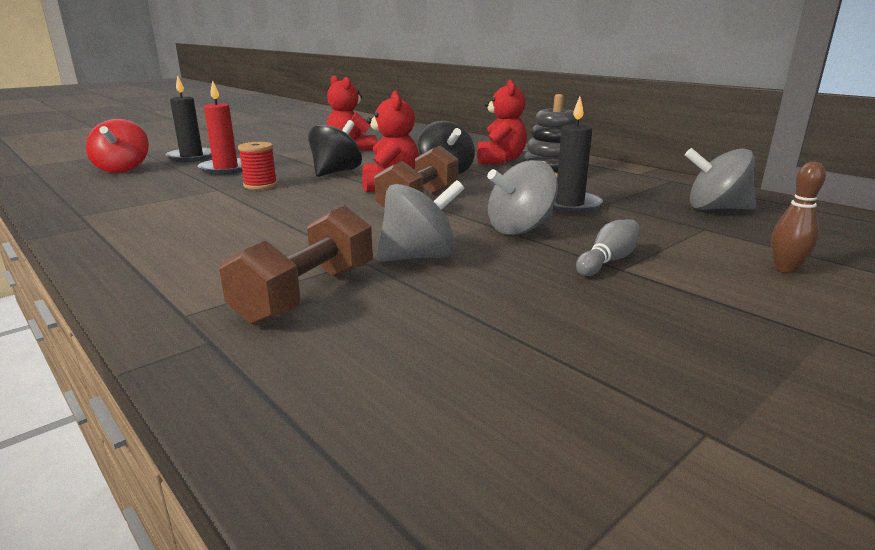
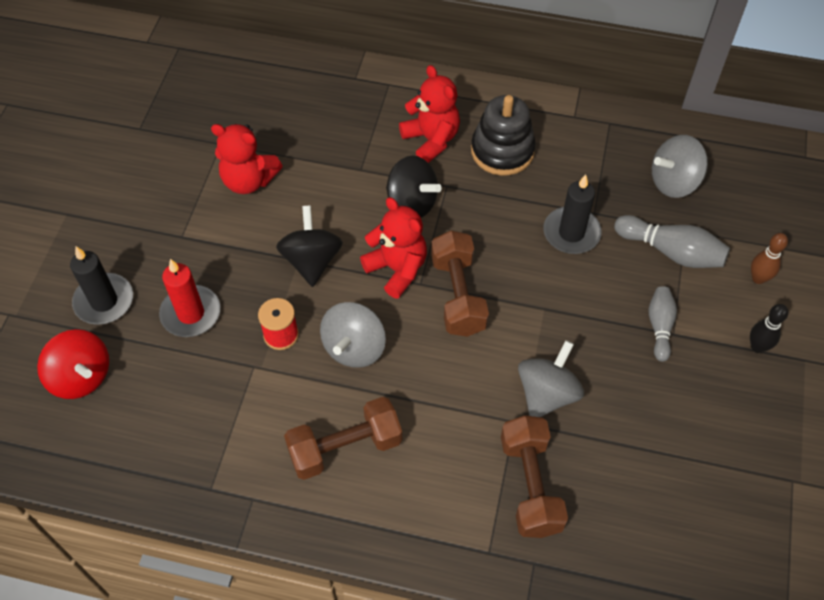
camera: 35 degrees left, 35 degrees up
grey spinning top [487,160,558,235] -> grey spinning top moved to [320,302,386,368]
none -> brown dumbbell [284,397,402,480]
none -> grey bowling pin [614,215,730,268]
none -> black bowling pin [750,304,788,353]

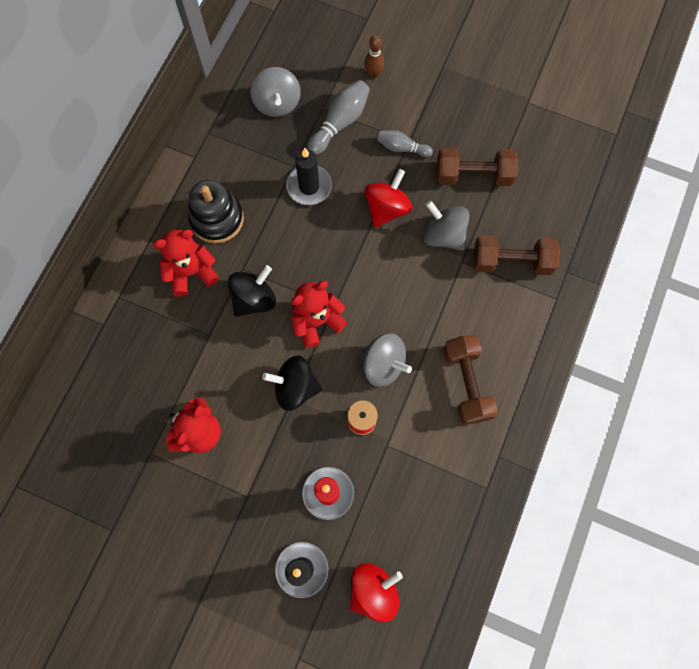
camera: 80 degrees left, 15 degrees up
brown dumbbell [431,231,489,337] -> brown dumbbell moved to [436,148,518,186]
black bowling pin [750,304,788,353] -> none
none -> red spinning top [365,169,412,228]

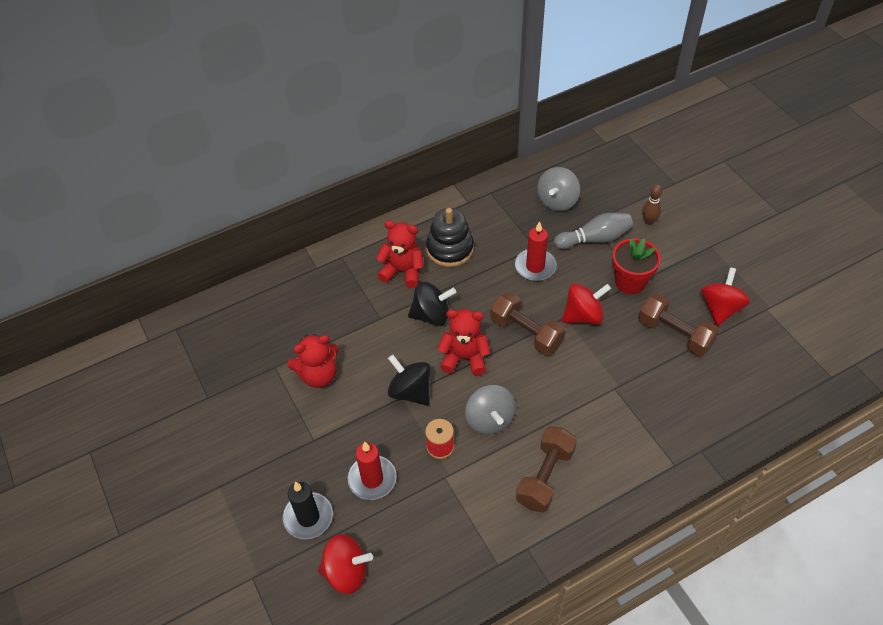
camera: 40 degrees right, 20 degrees down
black candle [286,148,332,205] -> red candle [515,221,557,281]
grey bowling pin [377,130,433,157] -> red flower pot [612,238,661,294]
grey spinning top [423,200,469,251] -> none
brown dumbbell [473,235,560,275] -> brown dumbbell moved to [490,292,566,356]
none -> red spinning top [701,267,750,326]

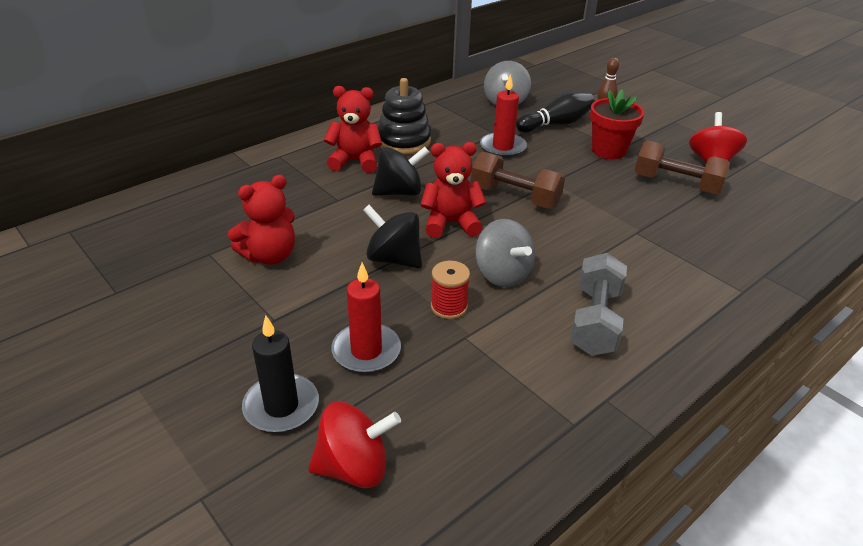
camera: 15 degrees left, 15 degrees down
brown dumbbell [516,426,577,513] -> grey dumbbell [570,253,627,356]
grey bowling pin [554,213,633,249] -> black bowling pin [516,92,595,133]
red spinning top [562,284,611,324] -> none

